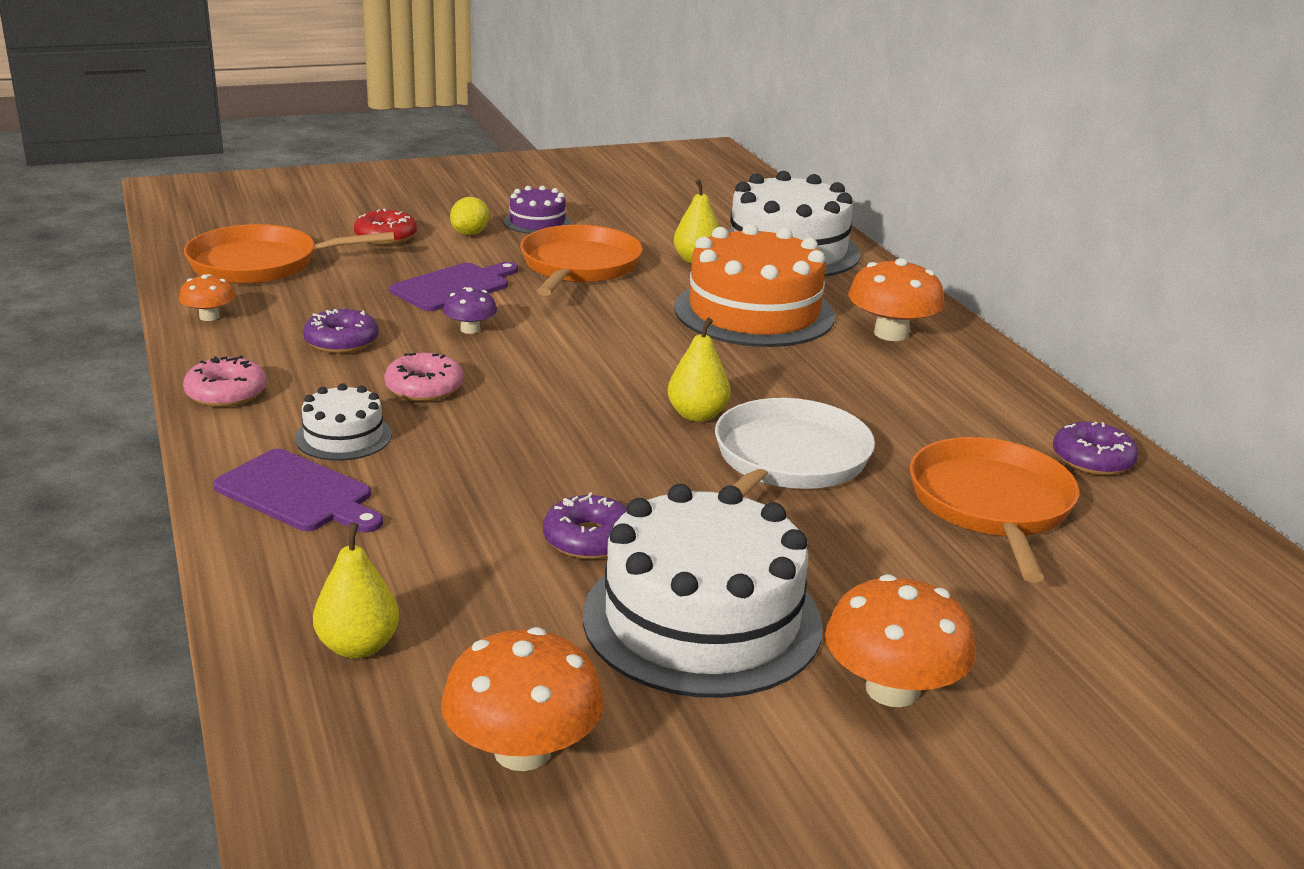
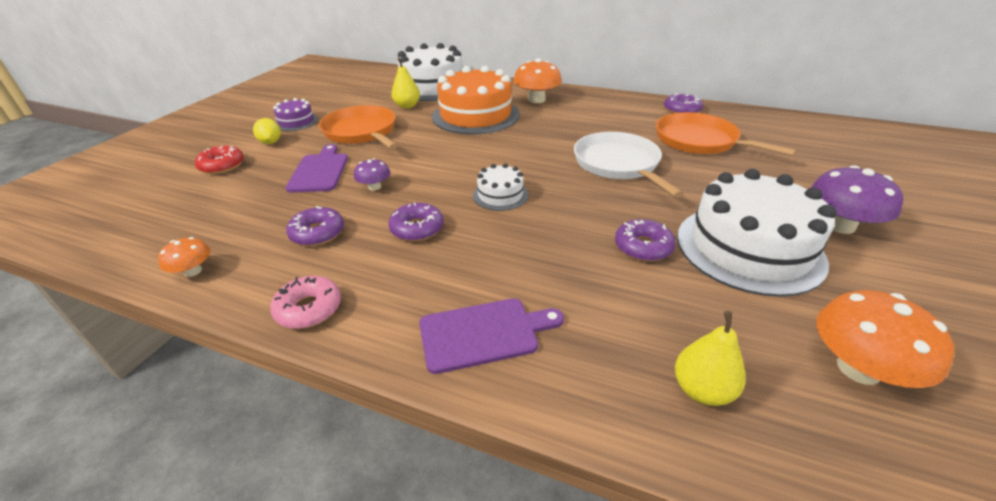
camera: 45 degrees left, 10 degrees up
orange pan [184,224,394,284] -> none
white cake [295,383,392,461] -> white cake moved to [473,163,528,211]
pink donut [384,353,464,401] -> purple donut [389,203,444,241]
yellow pear [667,318,731,422] -> none
orange mushroom [825,574,976,707] -> purple mushroom [811,165,903,234]

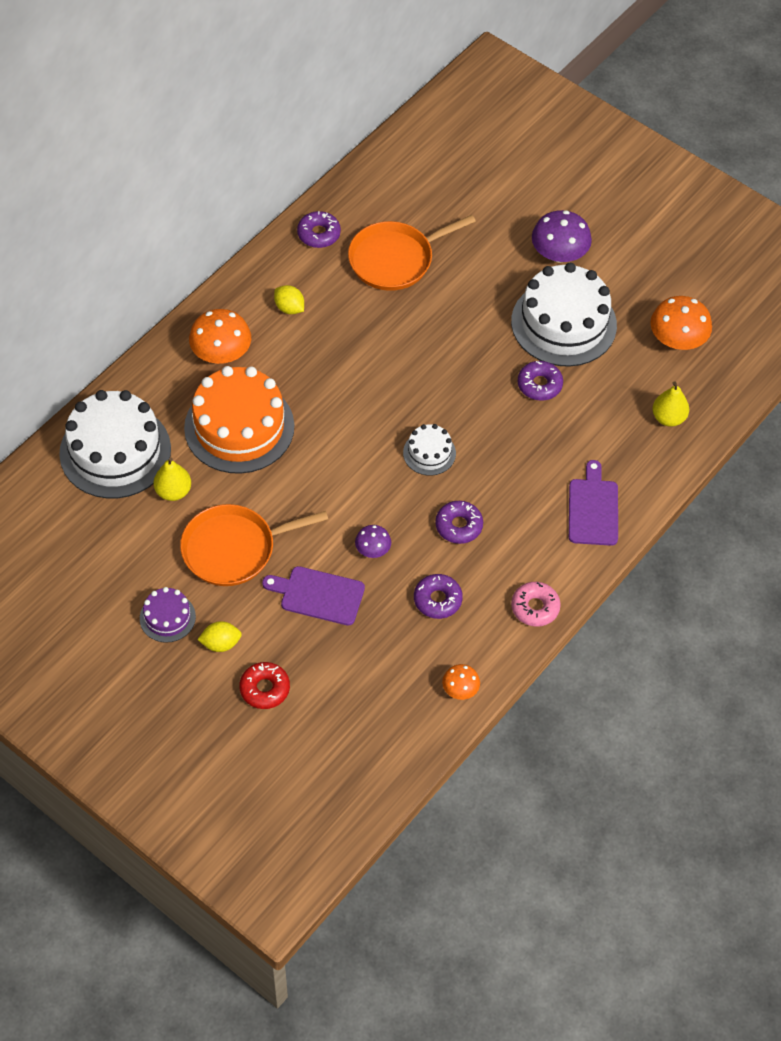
camera: 75 degrees left, 20 degrees up
white pan [574,132,684,197] -> none
none -> yellow lemon [274,285,304,314]

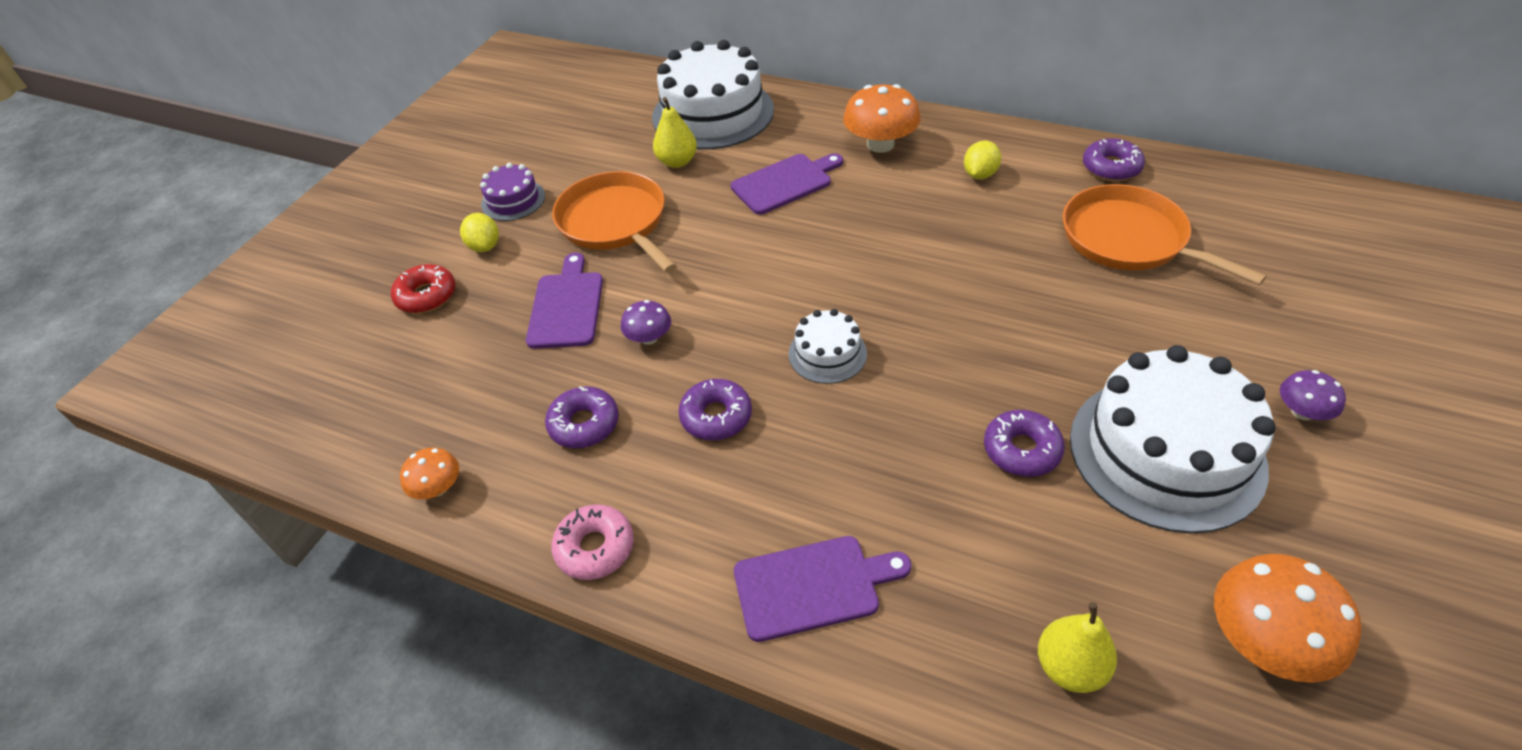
camera: 80 degrees right, 10 degrees down
orange cake [184,366,294,474] -> purple cutting board [731,153,843,215]
purple mushroom [532,210,592,262] -> purple mushroom [1280,370,1346,420], size x0.55

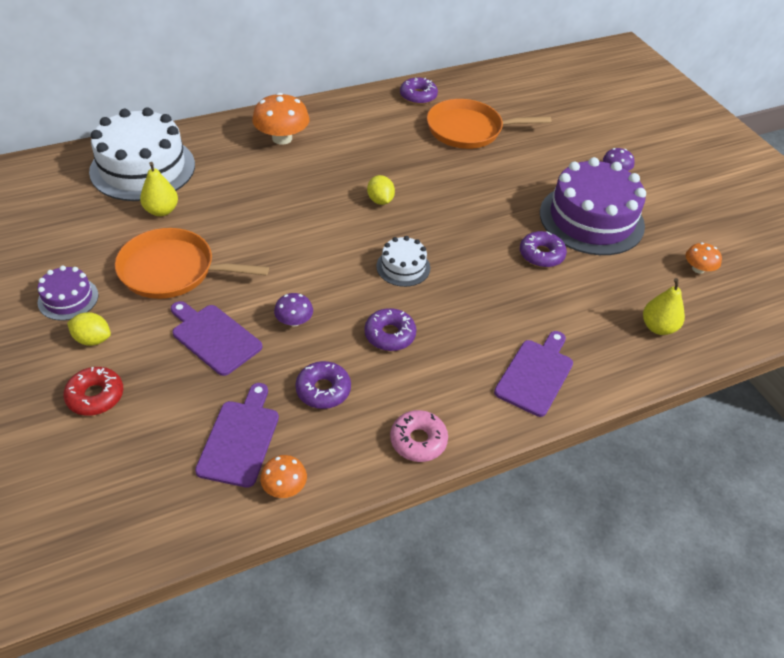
camera: 55 degrees left, 0 degrees up
purple cutting board [731,153,843,215] -> purple cutting board moved to [195,383,279,488]
yellow lemon [964,140,1001,179] -> yellow lemon moved to [367,175,395,205]
white cake [1070,345,1276,533] -> purple cake [540,157,646,255]
orange mushroom [1214,554,1362,683] -> orange mushroom [685,242,722,274], size x0.55

